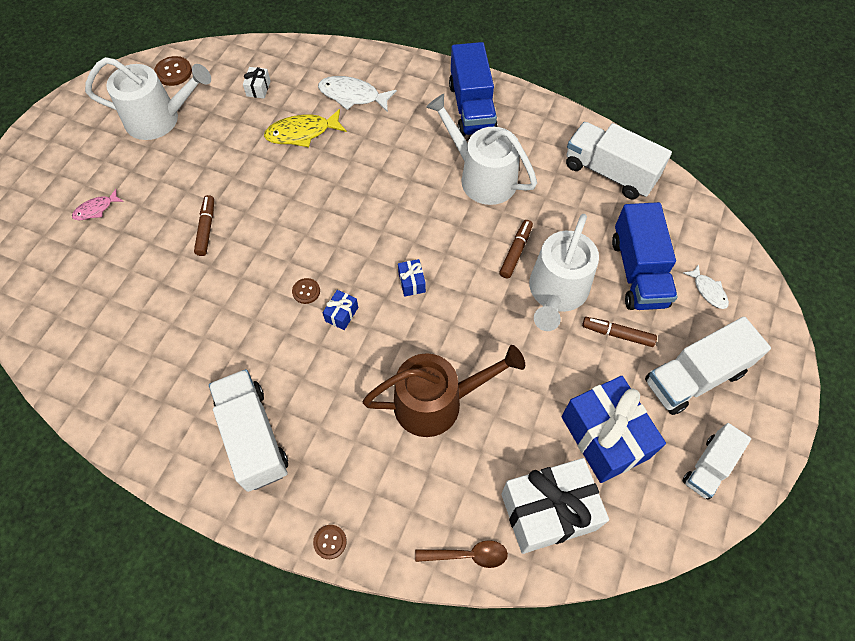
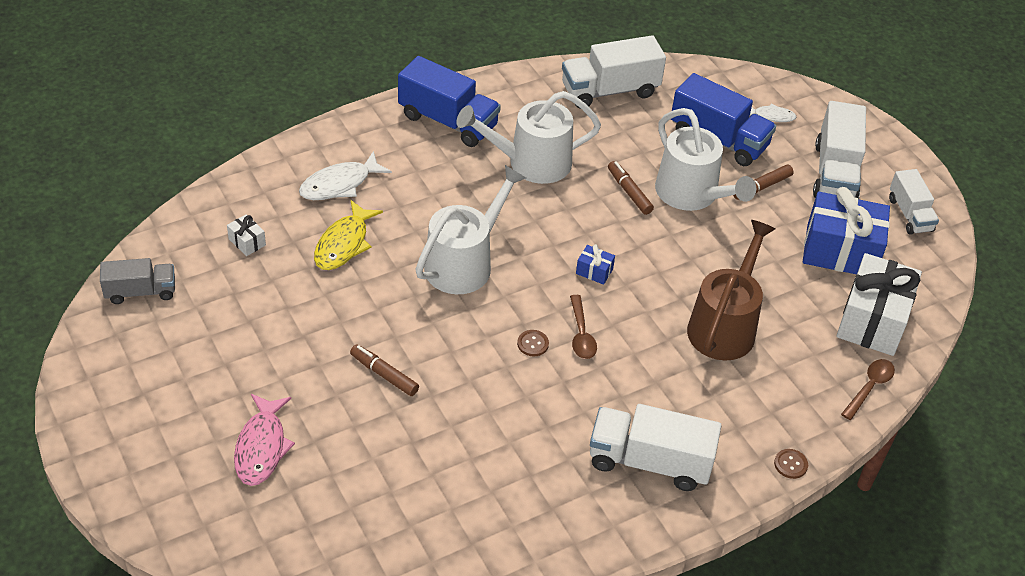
camera: 55 degrees left, 15 degrees down
pink fish [72,189,124,220] -> pink fish [234,394,295,486], size x1.71
white watering can [85,57,211,140] -> white watering can moved to [415,165,526,294]
brown button [154,56,192,86] -> grey truck [100,258,175,304]
blue gift [323,290,358,330] -> brown spoon [570,295,597,359]

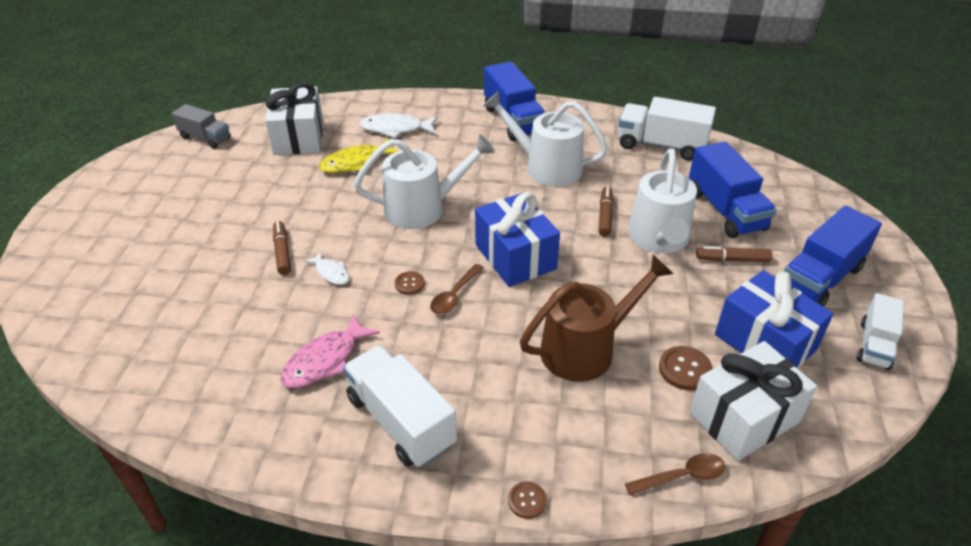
camera: 40 degrees right, 5 degrees down
white gift [227,214,266,256] -> white gift [265,82,323,155], size x2.40
pink fish [234,394,295,486] -> pink fish moved to [280,314,380,388]
blue gift [576,244,615,285] -> blue gift [475,192,560,287], size x2.40
white fish [750,104,796,122] -> white fish moved to [304,251,349,285]
white truck [813,101,866,199] -> blue truck [784,206,882,307]
none -> brown button [659,346,713,390]

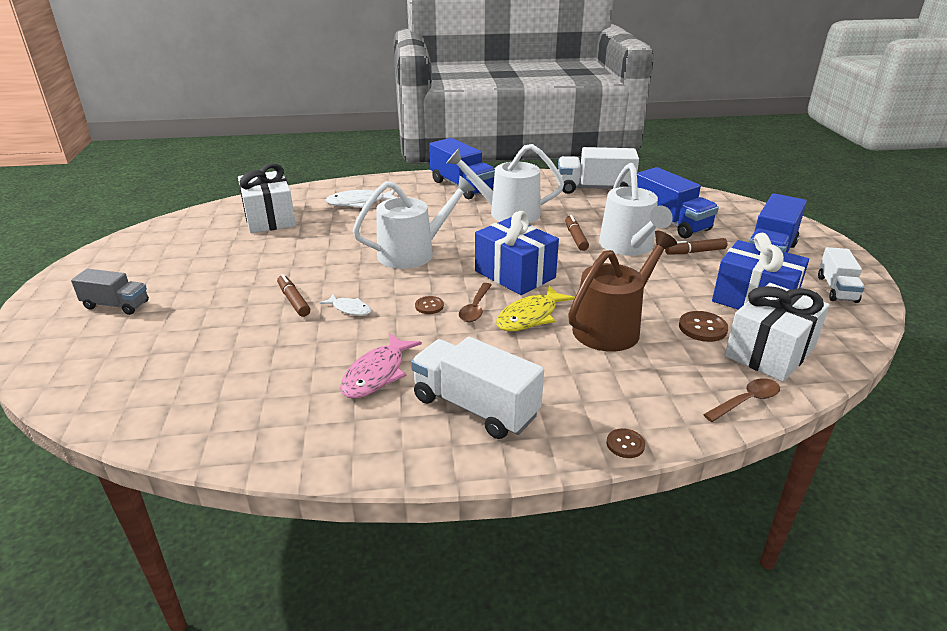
camera: 15 degrees left, 10 degrees down
grey truck [172,104,231,149] -> grey truck moved to [71,269,149,315]
yellow fish [319,138,398,173] -> yellow fish moved to [496,285,575,331]

